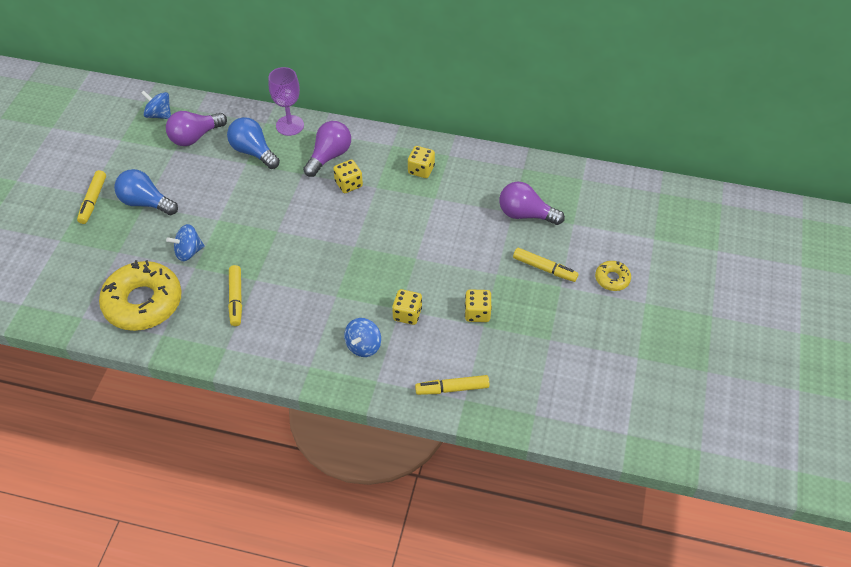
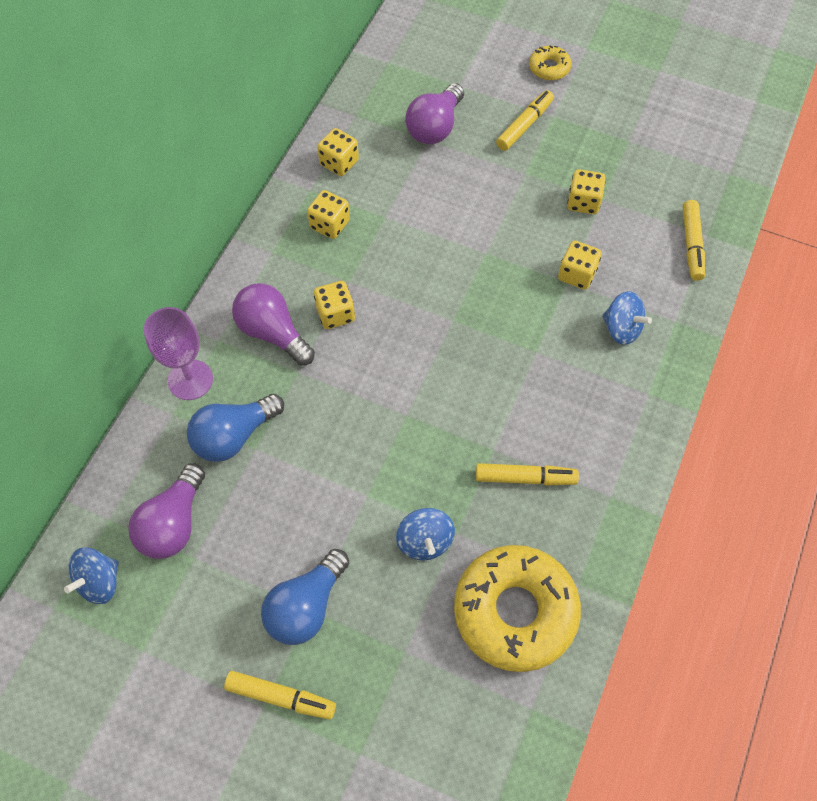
camera: 80 degrees left, 10 degrees up
purple light bulb [166,111,227,146] -> purple light bulb turned 45 degrees clockwise [128,463,205,559]
none -> yellow dice [317,128,359,176]

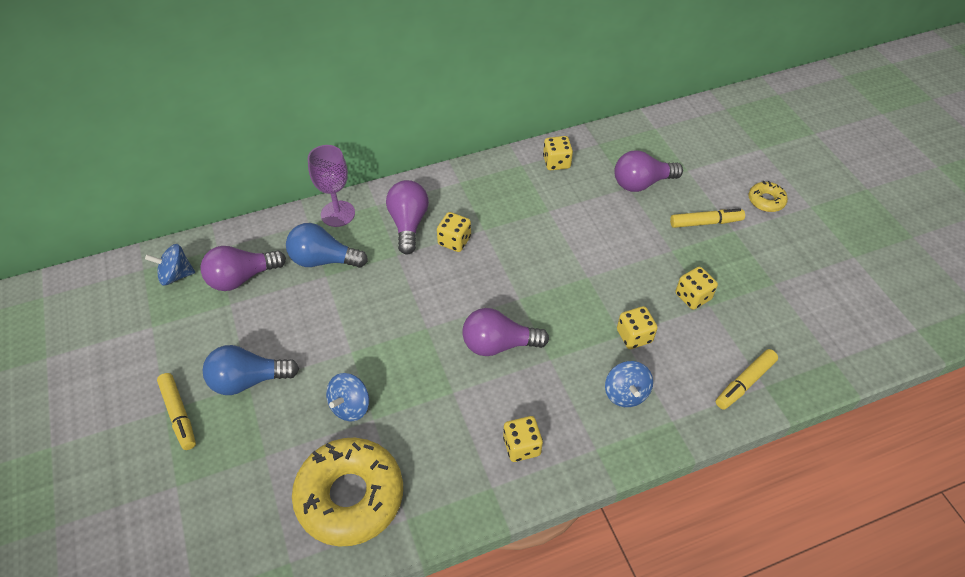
camera: 45 degrees right, 10 degrees down
yellow dice [307,190,350,239] -> yellow dice moved to [503,416,543,462]
yellow marker [476,463,579,486] -> none
none -> purple light bulb [462,308,549,356]

